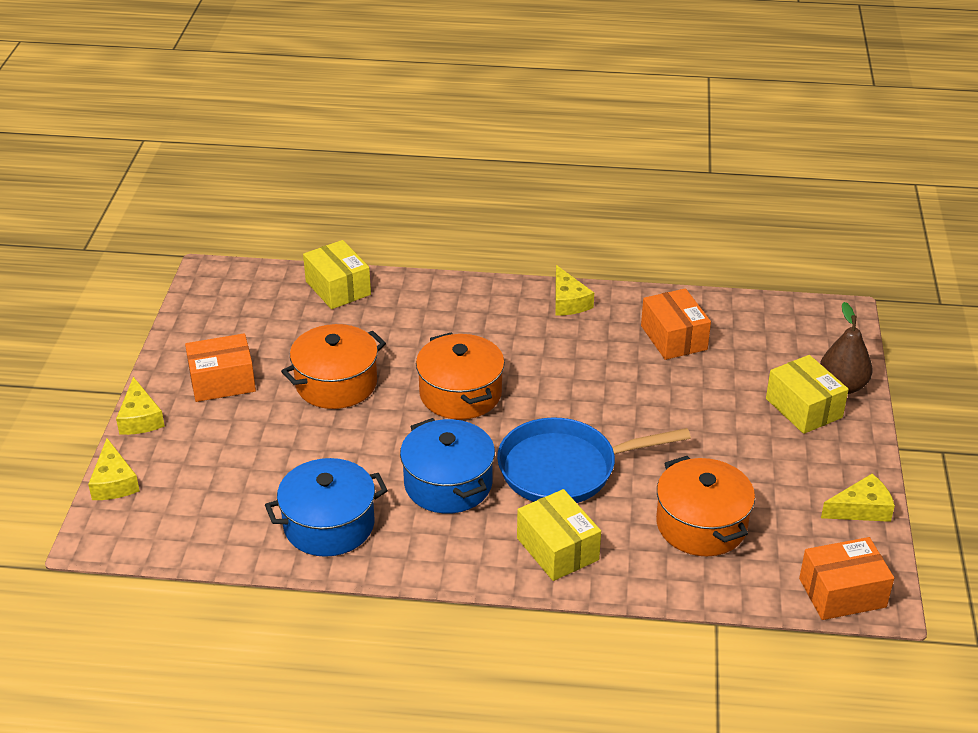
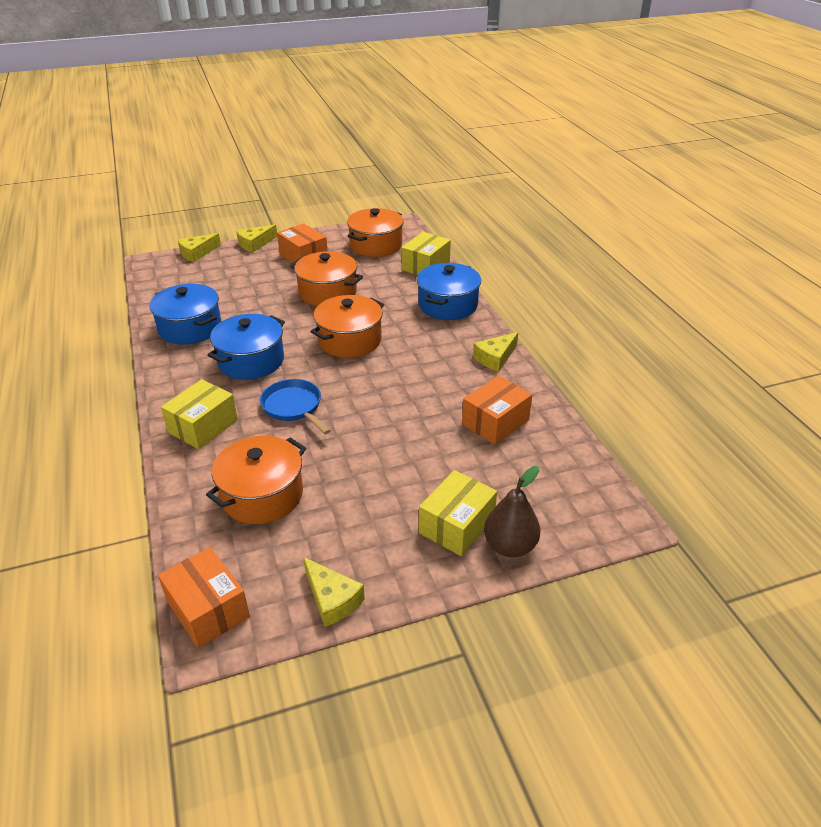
camera: 65 degrees right, 0 degrees up
blue pan [497,417,691,503] -> blue pan [260,379,331,434], size x0.63
none -> orange pot [347,208,404,257]
none -> blue pot [417,263,481,320]

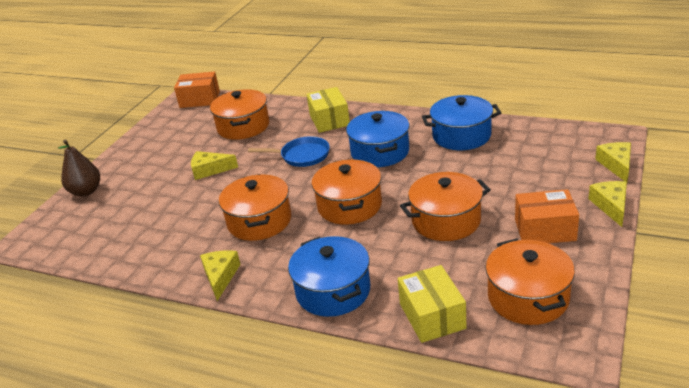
camera: 135 degrees right, 5 degrees down
yellow cheese [303,557,365,627] -> yellow cheese moved to [191,151,238,180]
yellow box [419,470,497,556] -> none
orange box [462,375,532,445] -> none
none -> orange pot [219,174,291,241]

